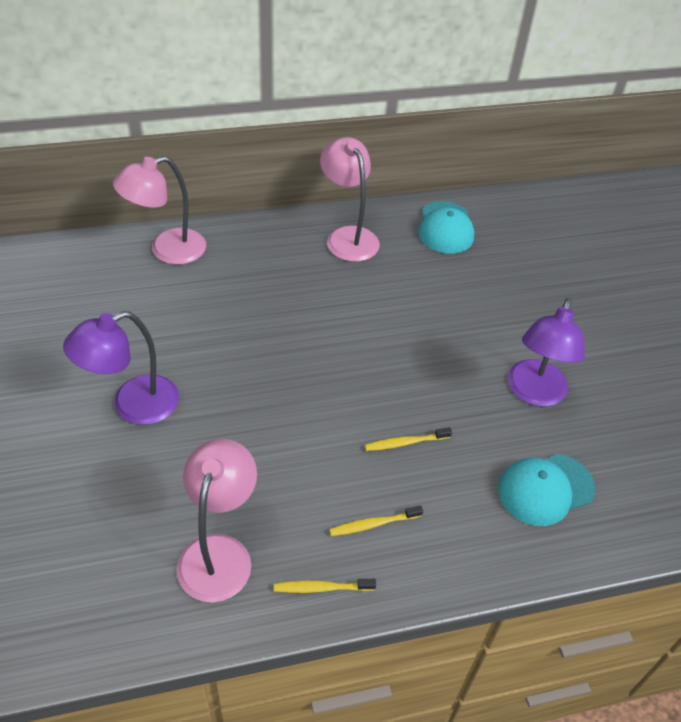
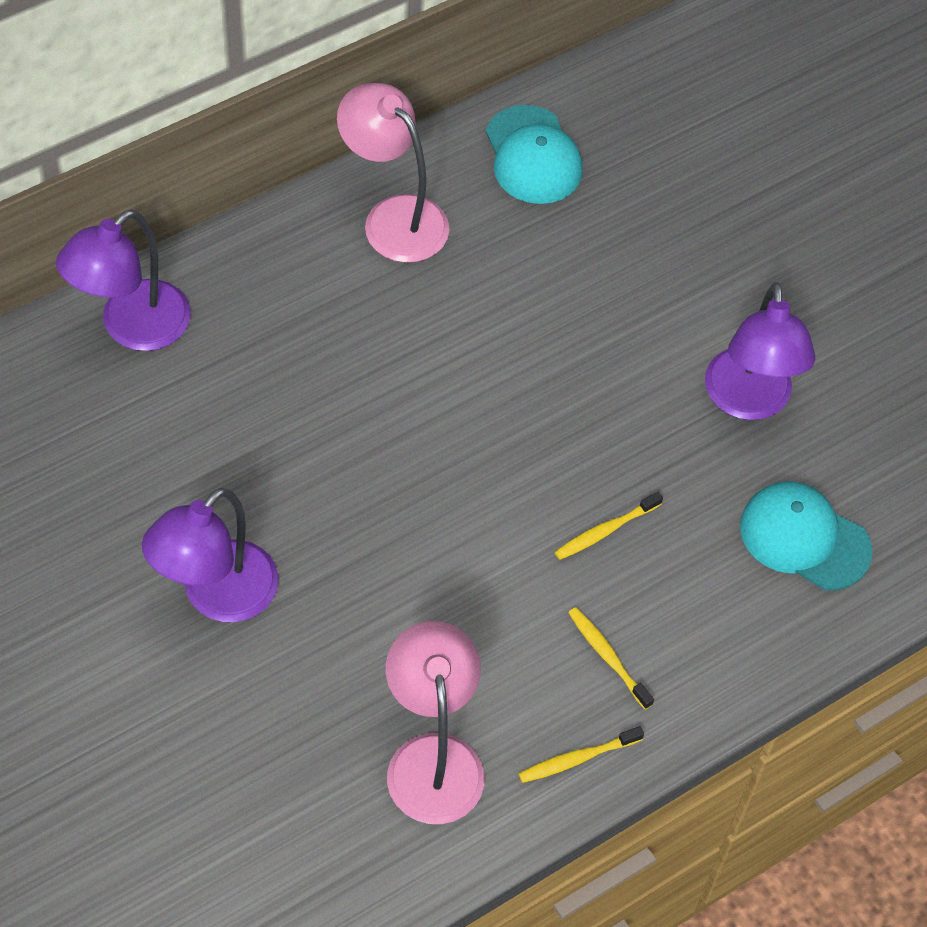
camera: 20 degrees left, 10 degrees up
pink lamp [113,156,206,265] -> purple lamp [56,210,191,351]
yellow toothbrush [329,505,423,536] -> yellow toothbrush turned 90 degrees clockwise [568,607,654,710]
turquoise cap [498,454,595,526] -> turquoise cap turned 75 degrees clockwise [740,481,872,591]

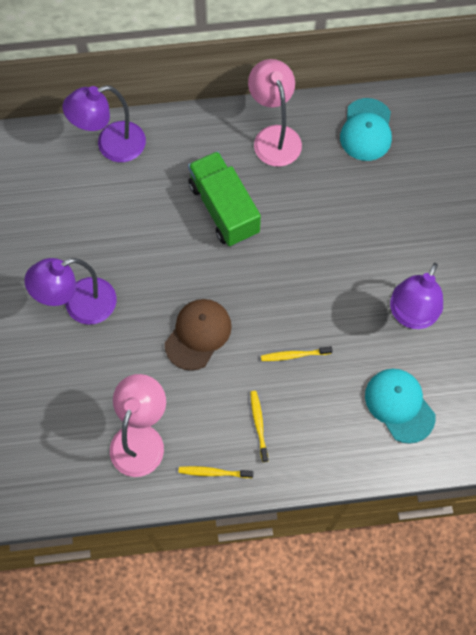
camera: 30 degrees right, 10 degrees up
none -> brown cap [165,299,232,371]
none -> green truck [188,151,261,246]

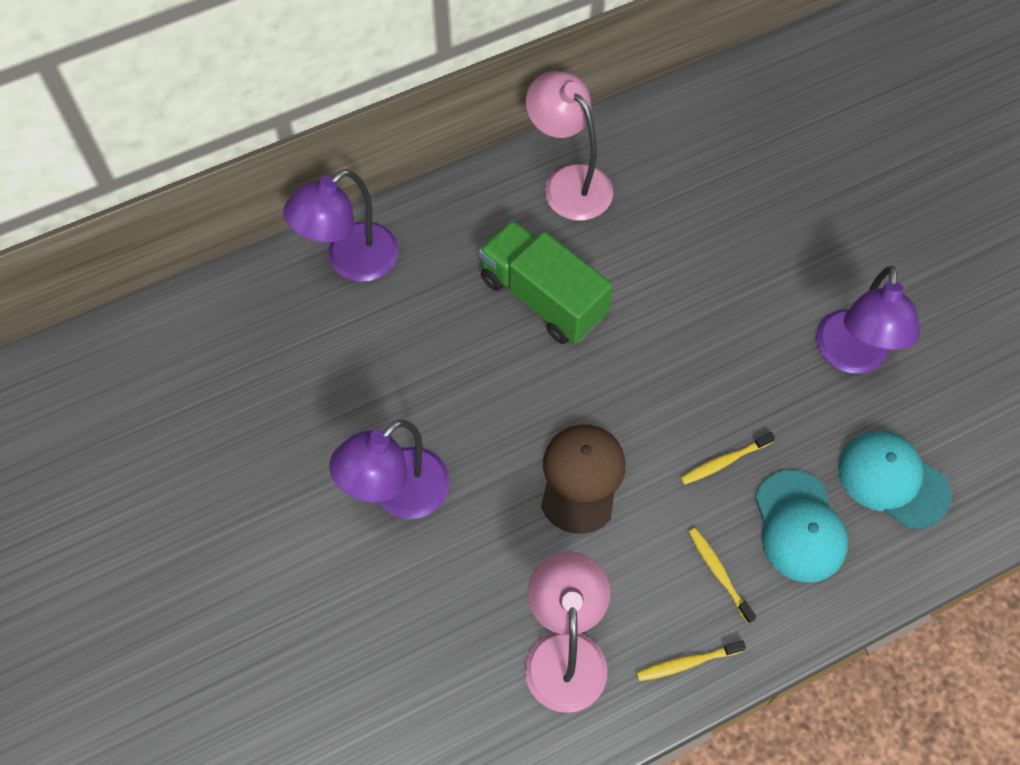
camera: 20 degrees left, 5 degrees down
turquoise cap [340,98,392,161] -> turquoise cap moved to [755,470,848,583]

